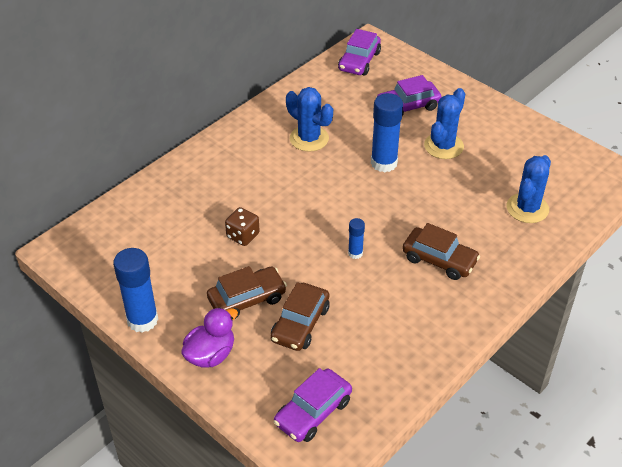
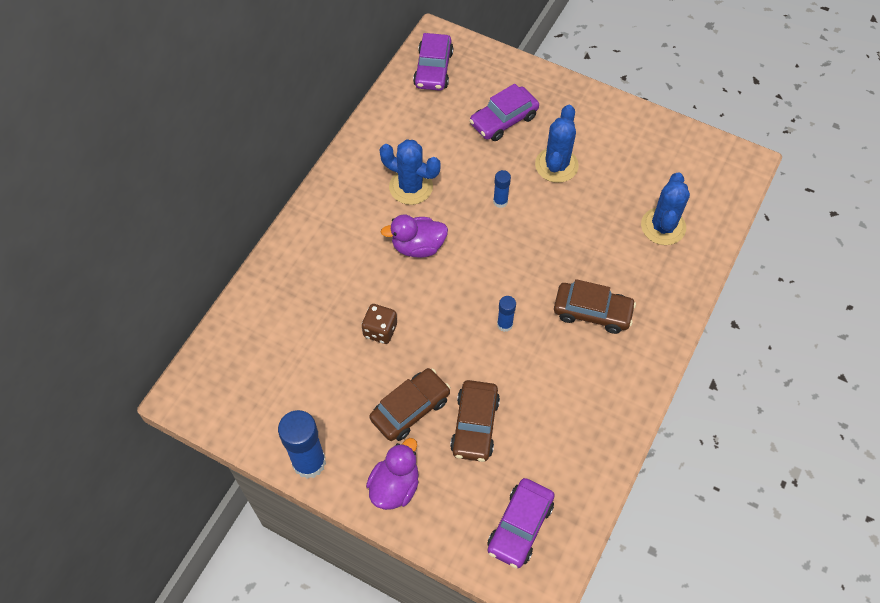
camera: 15 degrees left, 15 degrees up
blue glue stick [371,93,403,172] -> blue glue stick [493,170,511,208], size x0.51
none -> purple duck [381,215,448,258]

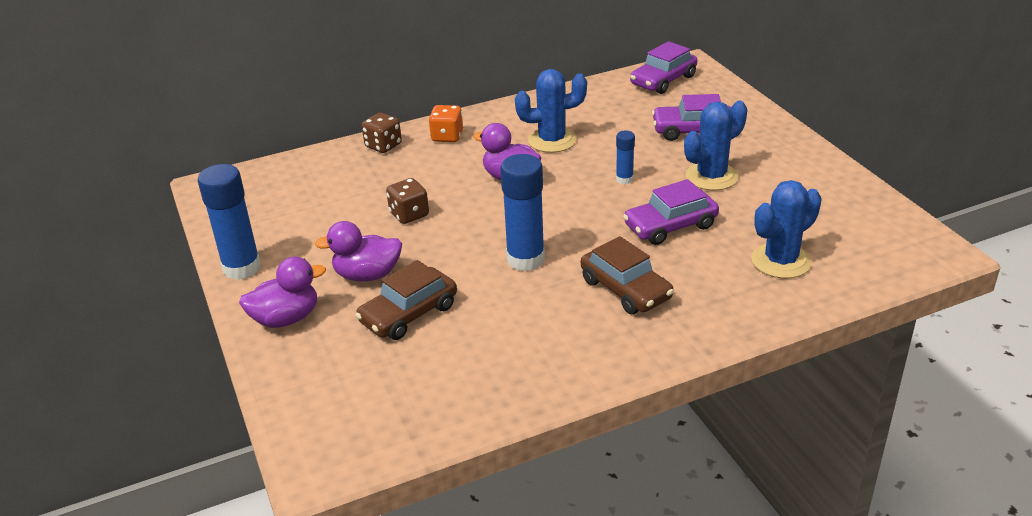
camera: 40 degrees right, 25 degrees down
brown car [369,368,451,441] -> purple duck [314,221,402,281]
blue cactus [379,140,441,205] -> blue cactus turned 75 degrees counterclockwise [515,69,587,153]
purple car [487,478,555,568] -> purple car moved to [623,179,719,245]
blue glue stick [497,296,516,332] -> blue glue stick [500,154,545,271], size x1.97
none -> brown dice [362,113,402,153]
none -> orange dice [429,105,463,142]

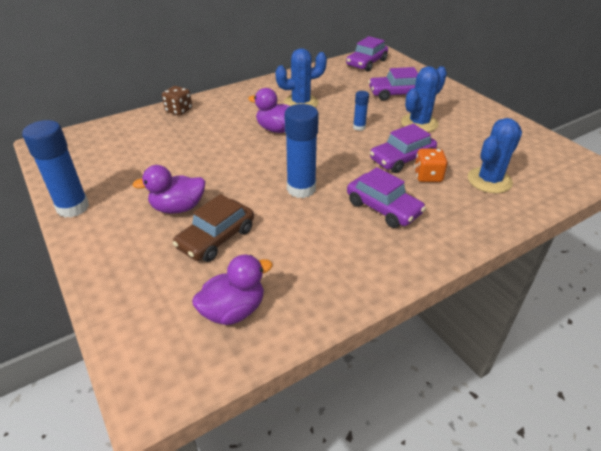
camera: 10 degrees left, 5 degrees up
purple duck [239,257,326,328] -> purple duck moved to [192,255,273,325]
brown dice [386,178,429,224] -> none
orange dice [429,105,463,142] -> orange dice moved to [414,149,447,182]
brown car [581,236,674,314] -> purple car [347,167,426,228]

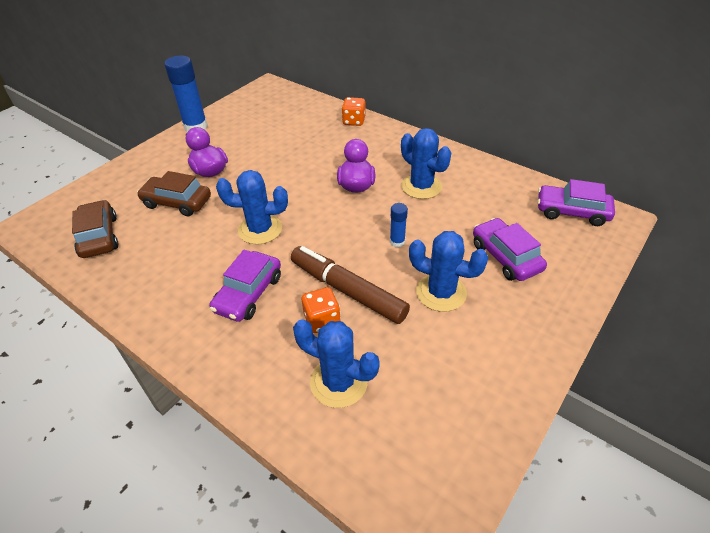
camera: 70 degrees right, 5 degrees up
brown dice [162,86,192,116] -> orange dice [342,97,366,126]
purple duck [192,255,273,325] -> brown car [72,200,118,258]
blue glue stick [285,104,319,198] -> blue cactus [216,170,288,245]
purple car [370,124,437,173] -> brown marker [291,246,410,324]

